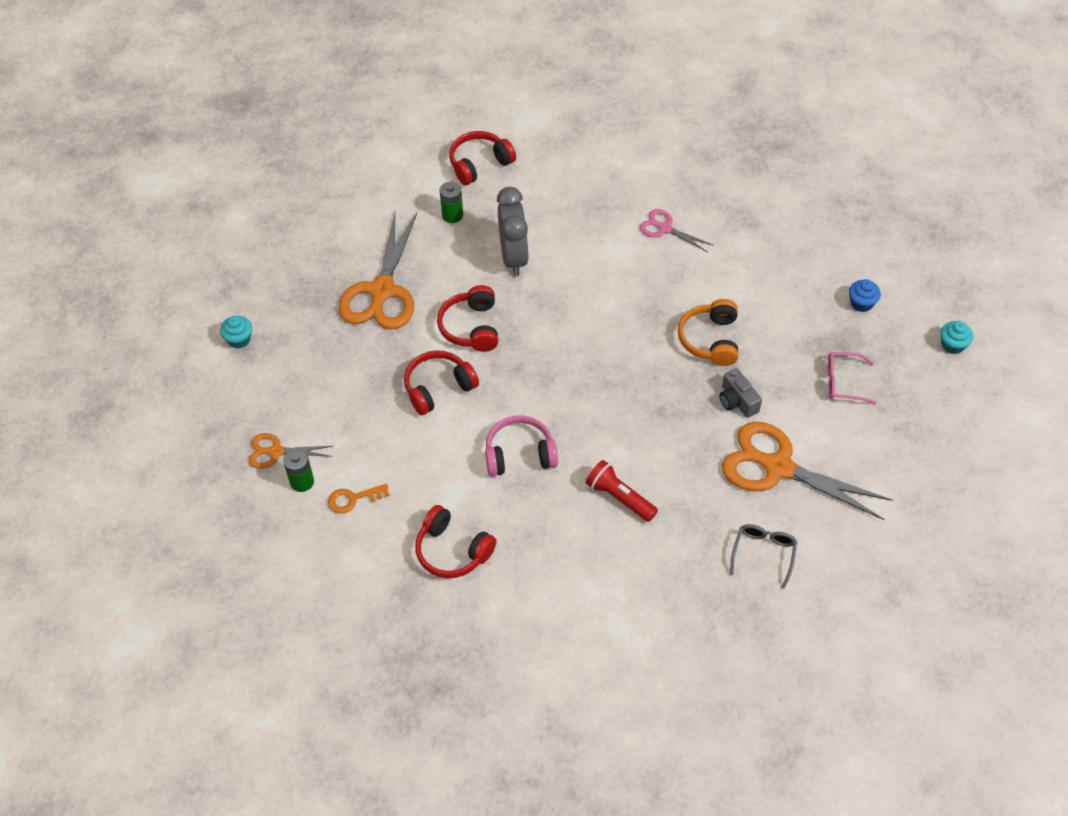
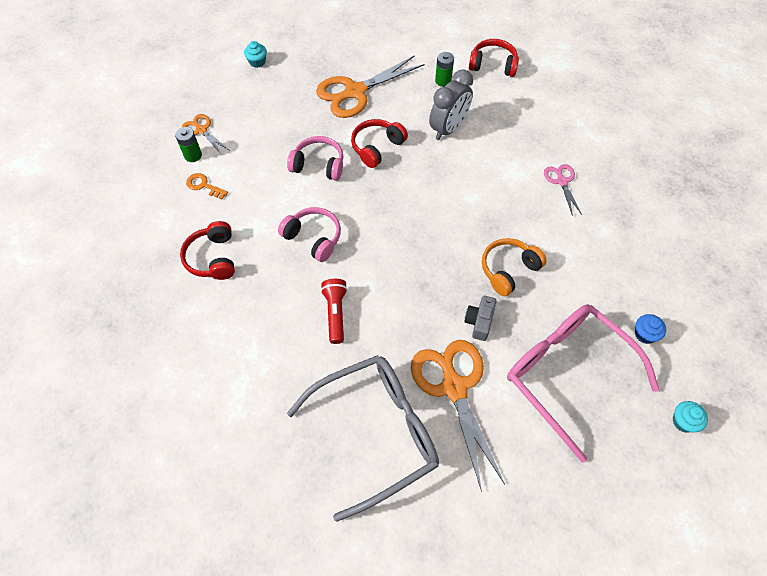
camera: 45 degrees right, 5 degrees up
red headphones [404,350,479,415] -> pink headphones [287,136,343,181]
grey glasses [730,524,797,589] -> grey glasses [287,355,439,522], size x2.40
pink glasses [827,352,877,404] -> pink glasses [507,304,660,462], size x2.40

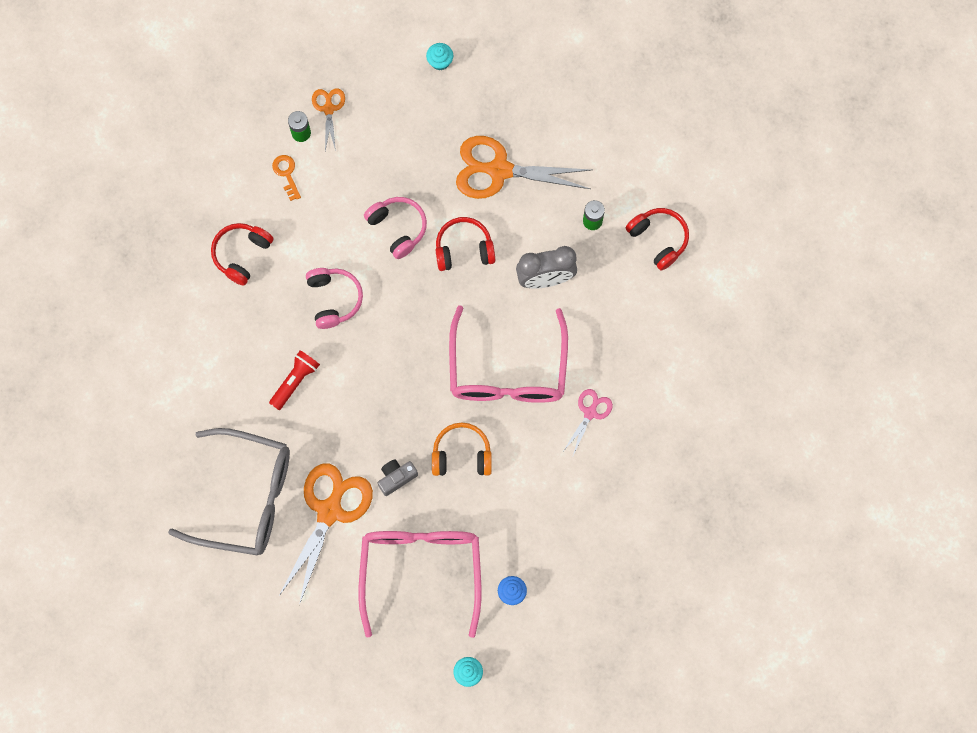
camera: 40 degrees right, 15 degrees up
none -> pink glasses [449,305,568,403]

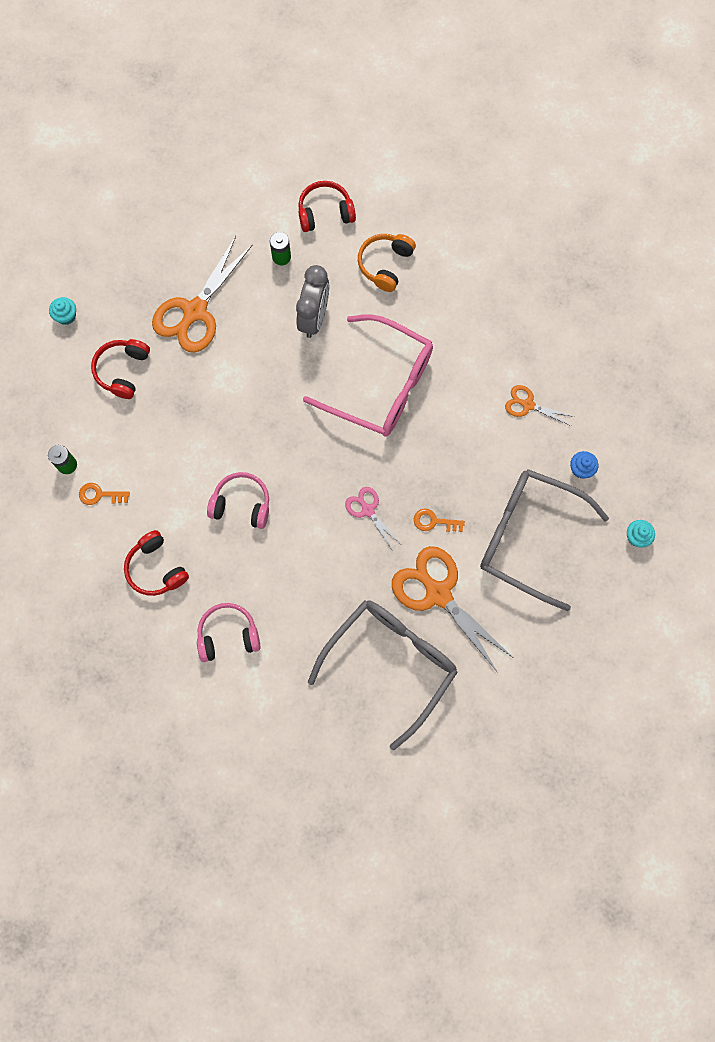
camera: 65 degrees left, 0 degrees up
red flashlight [269,350,320,410] -> none
orange scissors [312,88,345,151] -> orange scissors moved to [505,385,575,426]
pink glasses [358,531,481,638] -> grey glasses [480,469,609,611]
pink headphones [364,197,427,259] -> pink headphones moved to [197,603,261,662]
grey camera [378,459,418,496] -> orange key [414,509,465,532]
orange headphones [432,422,492,476] -> orange headphones moved to [358,234,416,292]
red headphones [436,217,495,271] -> red headphones moved to [91,339,150,399]
pink scissors [564,389,613,455] -> pink scissors moved to [345,487,400,551]

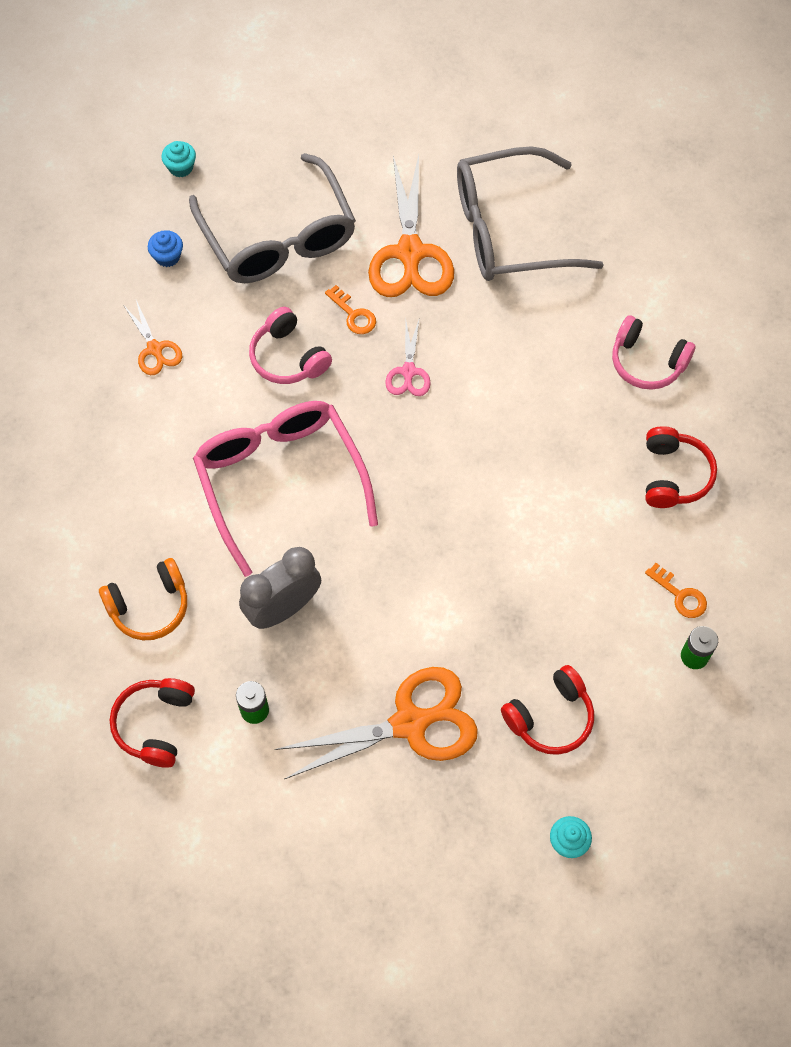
camera: 140 degrees left, 10 degrees down
pink headphones [207,472,269,529] -> pink headphones moved to [249,307,332,384]
red headphones [298,181,356,232] -> red headphones turned 75 degrees clockwise [110,678,195,768]

